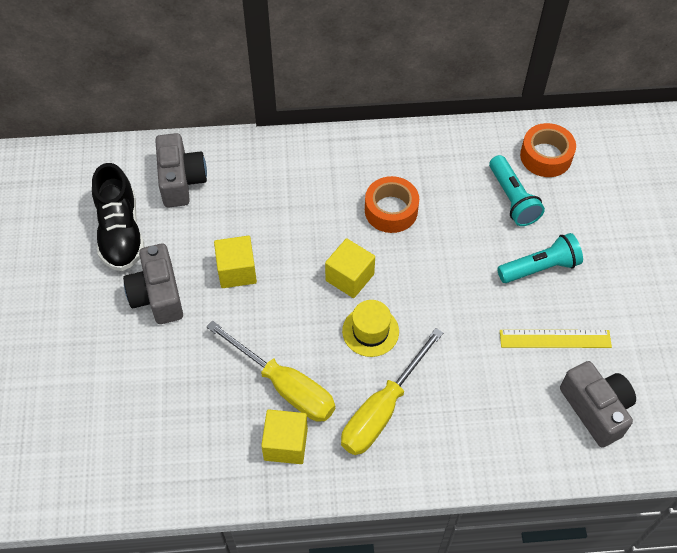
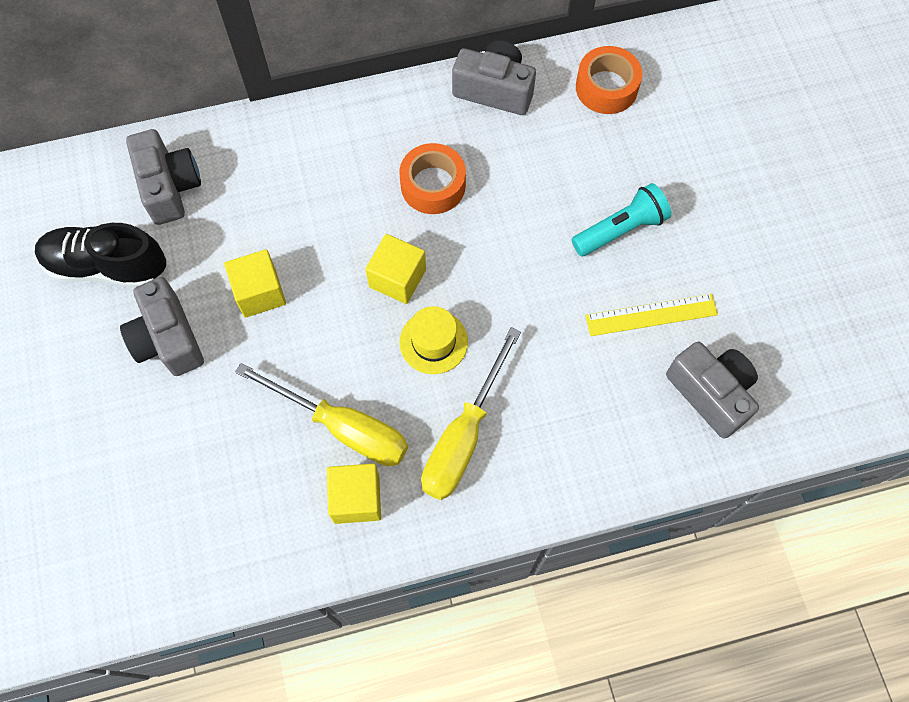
camera: 10 degrees left, 10 degrees up
black shoe [92,163,144,271] -> black shoe turned 120 degrees clockwise [35,223,166,288]
turquoise flashlight [489,155,545,226] -> none
none -> grey camera [452,40,536,115]

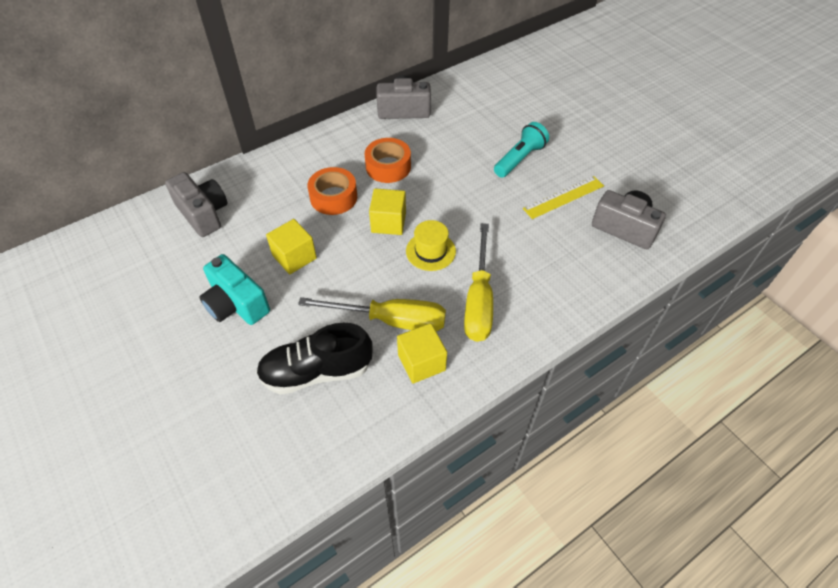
camera: 20 degrees left, 15 degrees down
black shoe [35,223,166,288] -> black shoe moved to [256,323,373,395]
grey camera [120,277,204,376] -> turquoise camera [200,254,270,325]
orange tape [576,46,642,114] -> orange tape moved to [307,167,357,215]

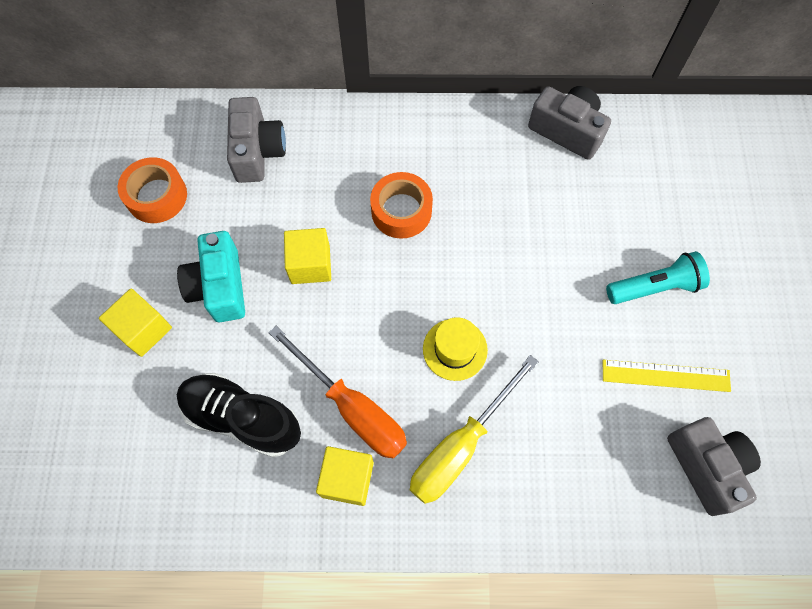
camera: 35 degrees right, 15 degrees up
yellow screwdriver [298,297,446,331] -> orange screwdriver [269,326,407,459]
orange tape [365,138,411,183] -> orange tape moved to [118,157,187,223]
yellow cube [369,188,406,235] -> yellow cube moved to [99,288,172,357]

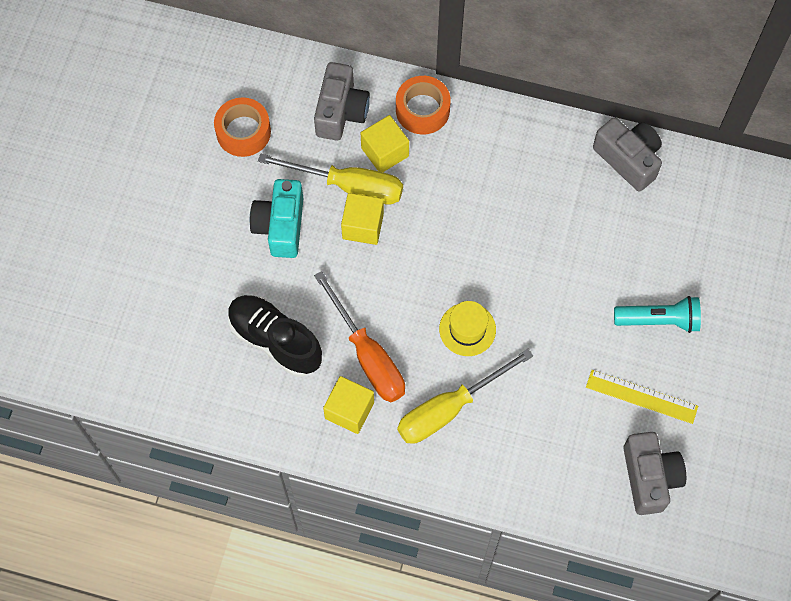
camera: 15 degrees right, 0 degrees up
yellow cube [99,288,172,357] -> yellow cube moved to [361,115,409,172]
orange tape [370,172,433,239] -> orange tape moved to [396,76,451,134]
none -> yellow screwdriver [258,153,403,205]

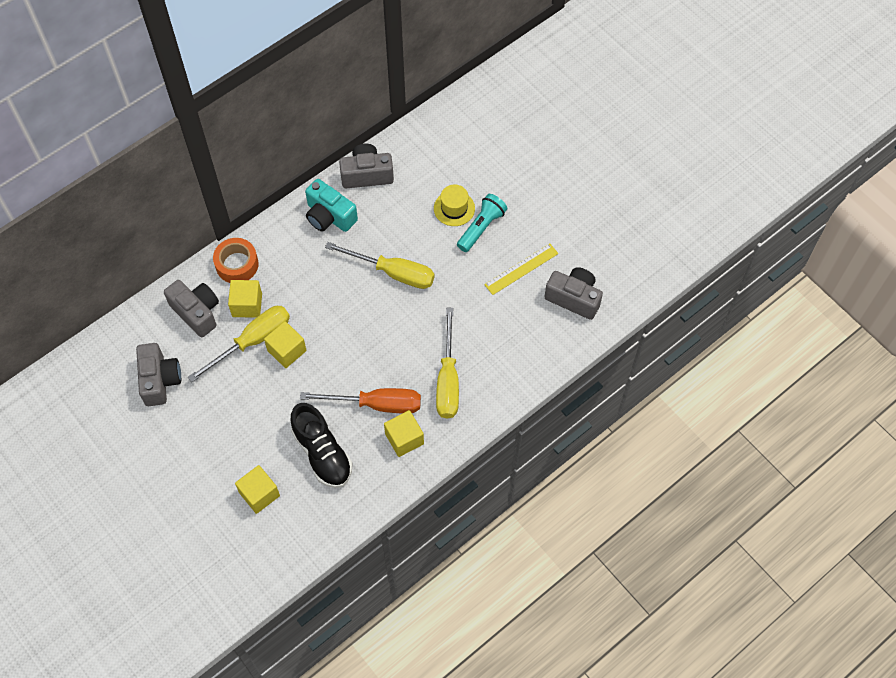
camera: 55 degrees left, 5 degrees down
orange tape [214,97,271,157] -> grey camera [136,343,181,406]
black shoe [228,295,322,377] -> black shoe turned 105 degrees counterclockwise [290,403,352,488]
turquoise camera [250,179,304,258] -> turquoise camera moved to [305,179,358,232]
yellow hat [439,301,496,356] -> yellow hat moved to [434,185,475,226]
none -> yellow cube [235,465,280,514]
none -> yellow screwdriver [325,242,435,289]

